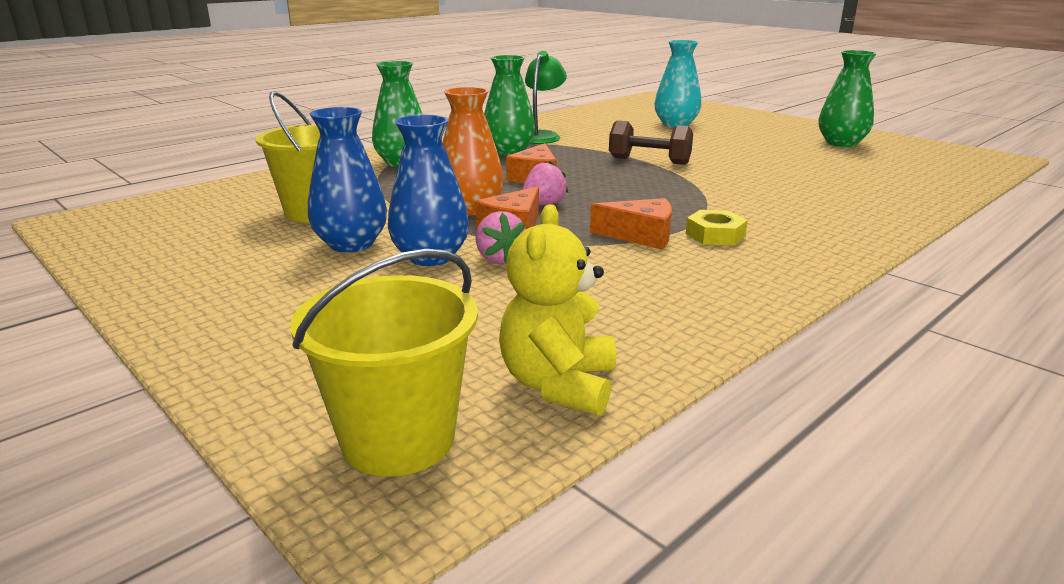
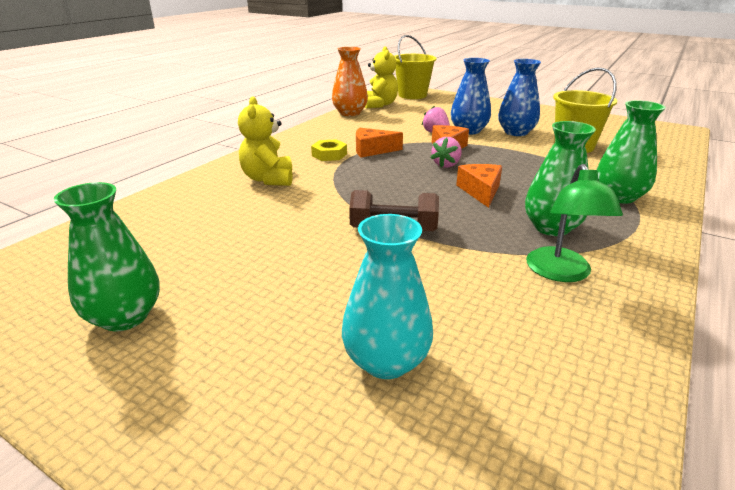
camera: 165 degrees right, 5 degrees up
orange vase [442,87,504,215] -> orange vase moved to [332,47,368,116]
none -> yellow teddy bear [238,96,293,186]

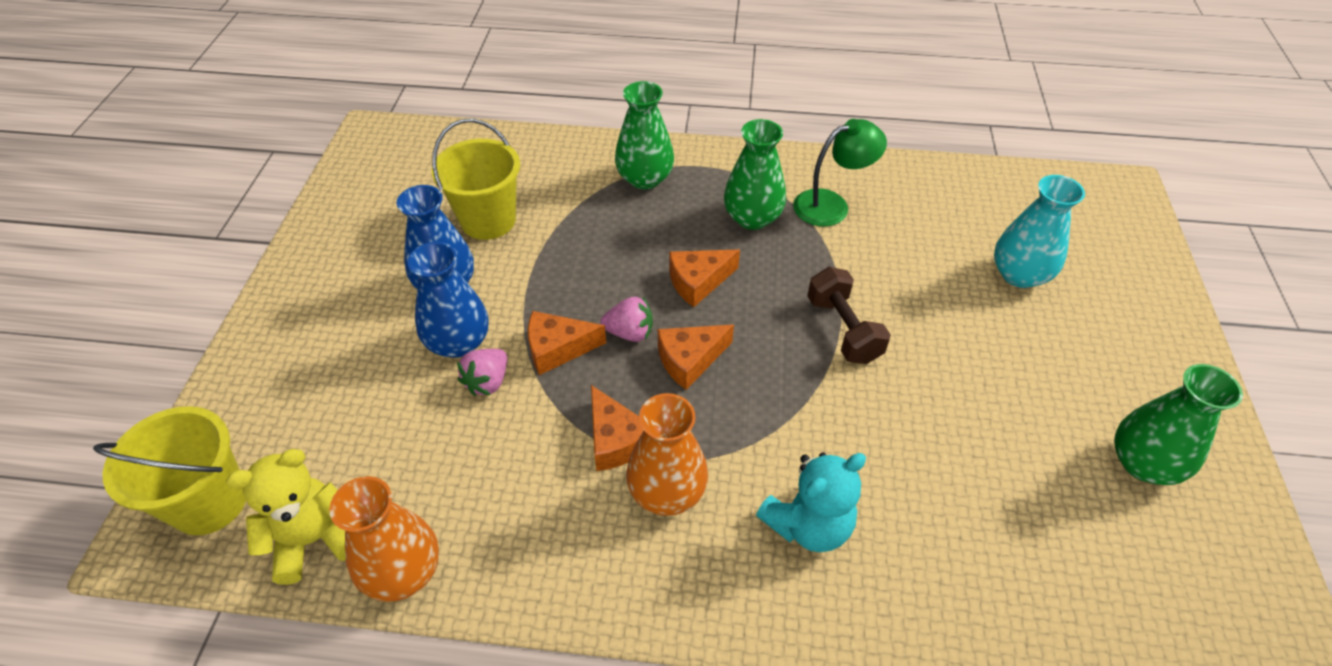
camera: 115 degrees left, 20 degrees up
yellow teddy bear [238,96,293,186] -> turquoise teddy bear [756,452,866,552]
yellow nut [311,139,347,161] -> orange vase [626,393,708,516]
none -> orange cheese [658,325,734,390]

